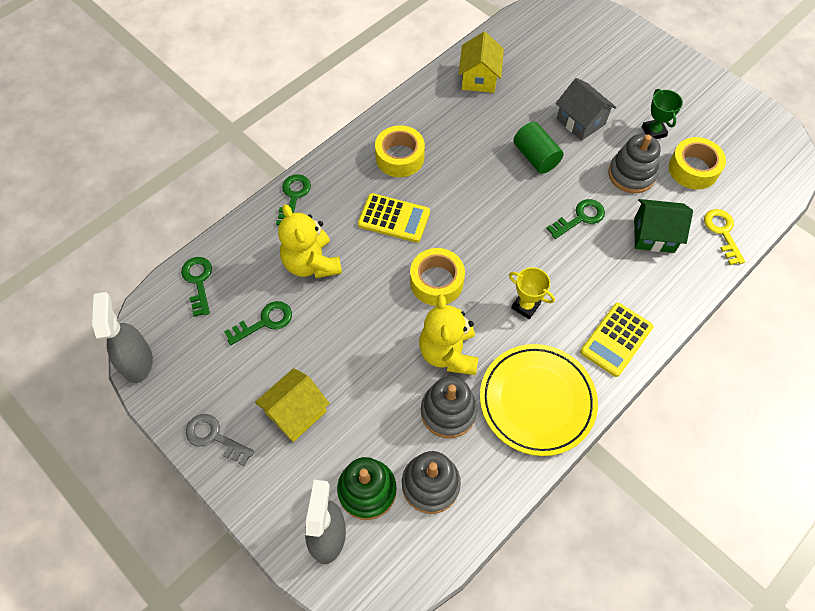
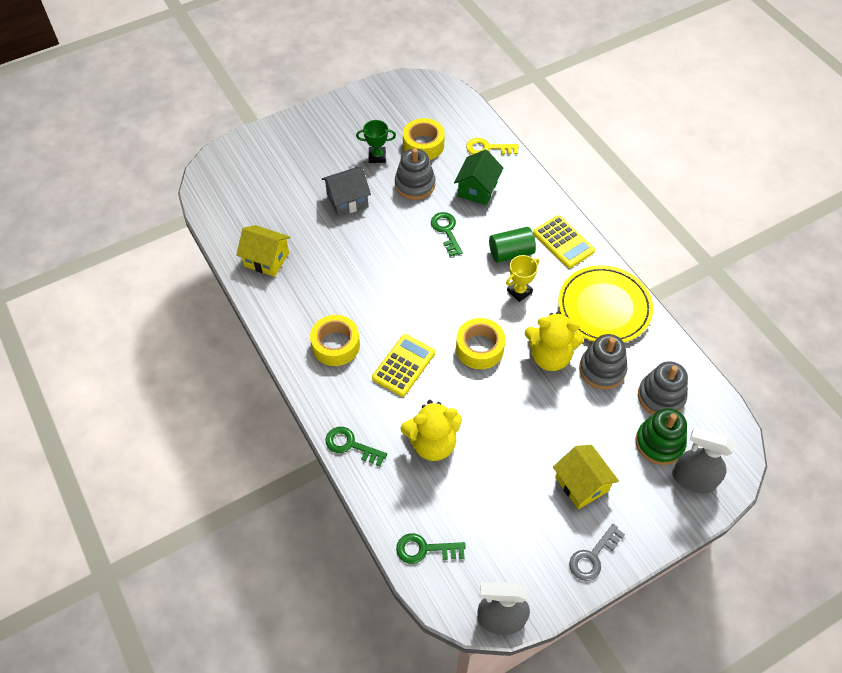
camera: 75 degrees left, 5 degrees down
green key [224,301,292,345] -> none
green cylinder [513,122,564,174] -> green cylinder moved to [489,227,536,263]

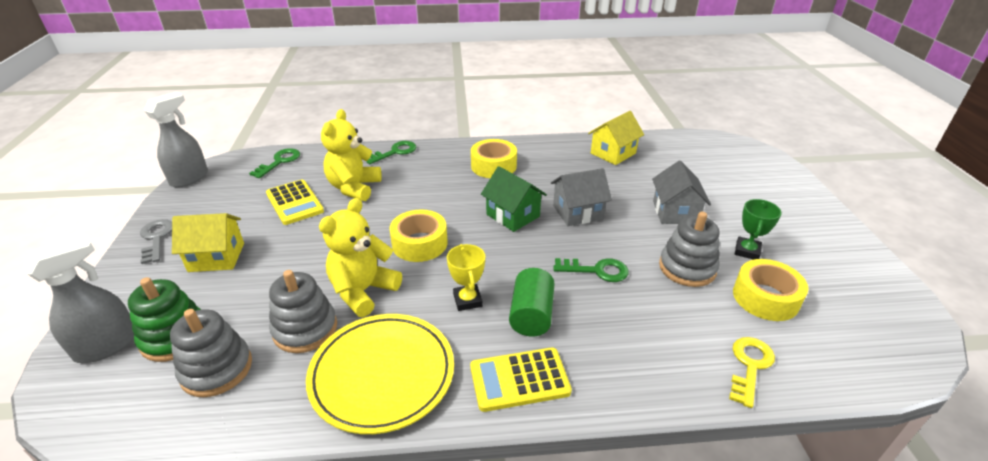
camera: 115 degrees right, 20 degrees down
yellow calculator [372,334,435,397] -> yellow calculator moved to [266,179,324,225]
green house [454,149,503,205] -> green house moved to [481,166,547,232]
none -> grey house [551,168,612,226]

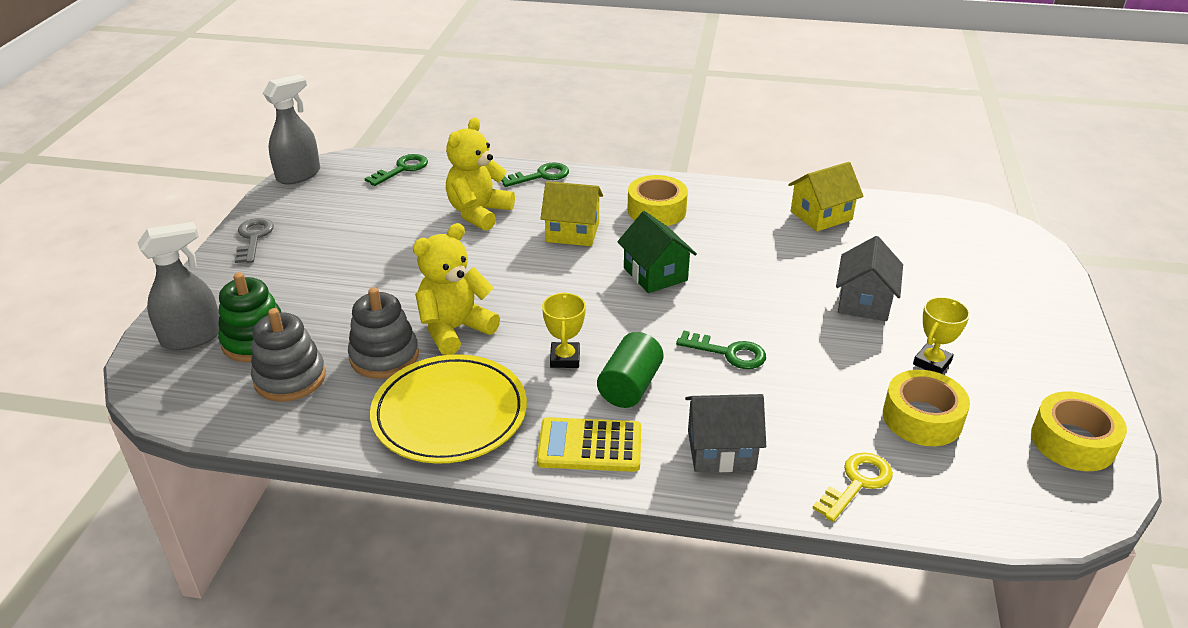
camera: 15 degrees right, 0 degrees up
yellow house [172,213,244,272] -> yellow house moved to [540,181,603,246]
yellow calculator [266,179,324,225] -> none
yellow tape [389,209,448,262] -> yellow tape moved to [1031,391,1127,471]
grey house [551,168,612,226] -> grey house moved to [685,394,766,472]
grey stacking toy [659,212,720,287] -> none
green trophy [735,199,782,260] -> yellow trophy [913,297,970,374]

